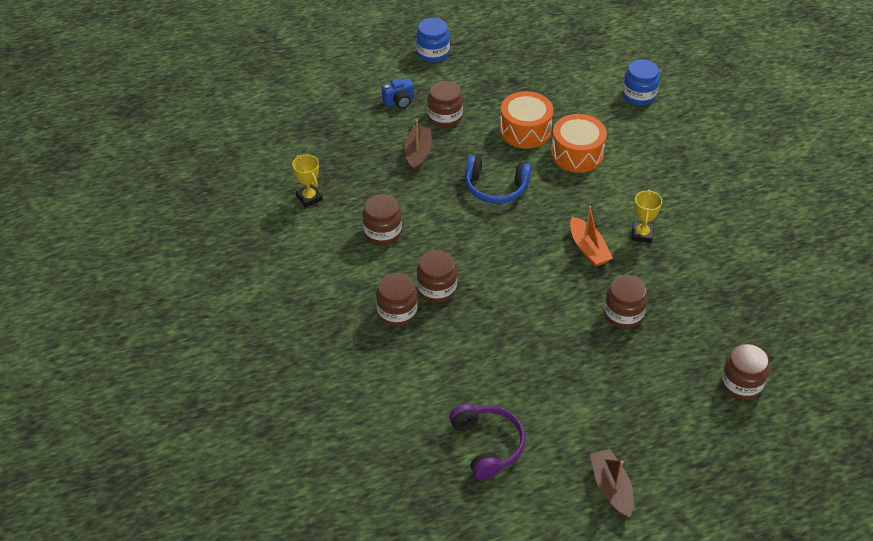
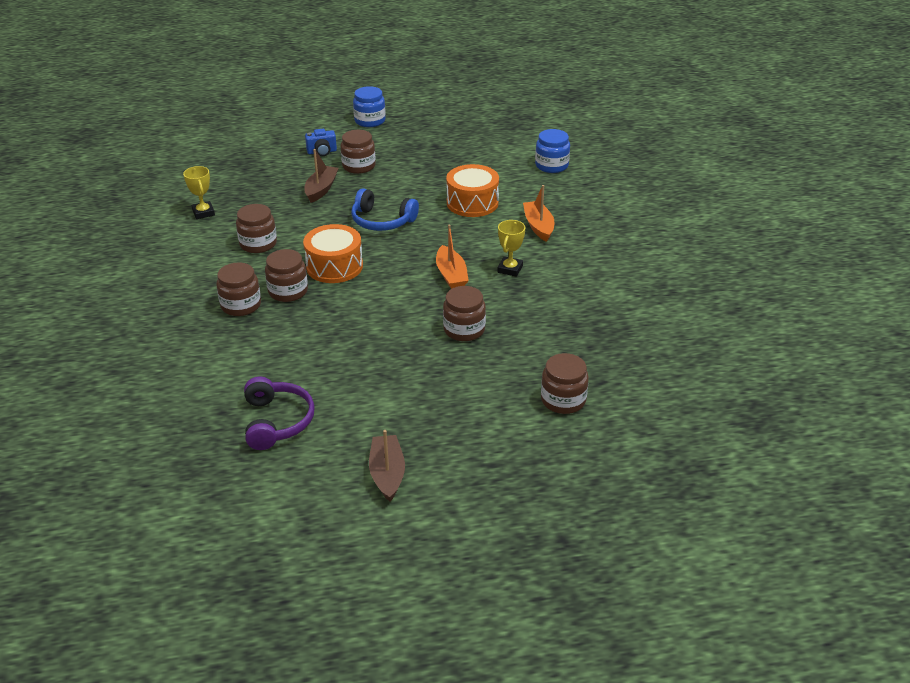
camera: 10 degrees right, 10 degrees down
orange drum [500,91,553,149] -> orange drum moved to [303,224,363,283]
none -> orange boat [523,185,554,242]

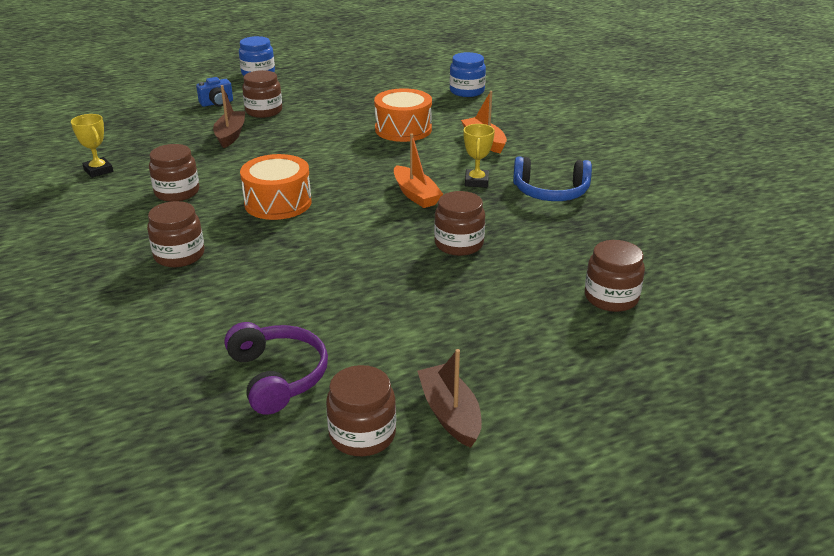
camera: 15 degrees left, 5 degrees down
brown jar [265,249,308,302] -> brown jar moved to [326,365,396,456]
blue headphones [351,188,419,231] -> blue headphones moved to [513,157,592,201]

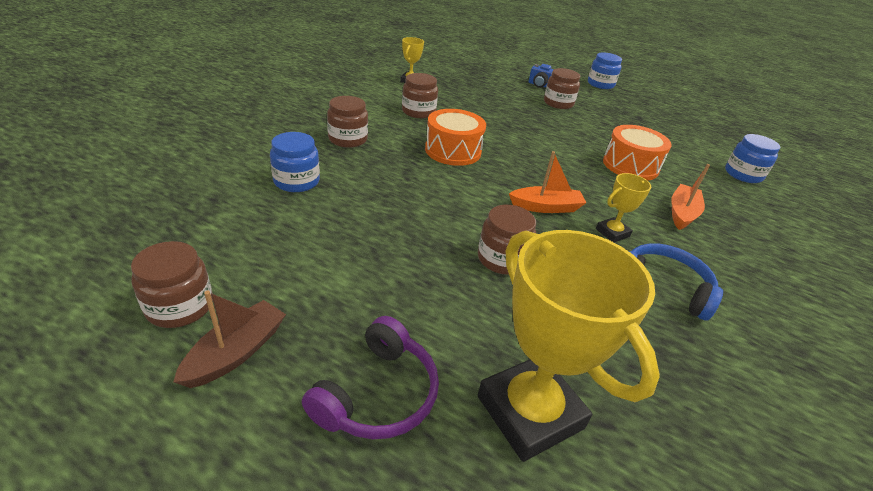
camera: 50 degrees right, 5 degrees up
brown boat [213,85,245,148] -> none
purple headphones [224,322,328,415] -> purple headphones moved to [302,316,439,439]
orange boat [394,133,443,208] -> orange boat turned 120 degrees counterclockwise [509,151,587,213]
blue headphones [513,157,592,201] -> blue headphones turned 150 degrees clockwise [629,243,723,321]
brown jar [585,240,645,312] -> yellow trophy [478,230,660,462]
none -> blue jar [270,132,320,192]

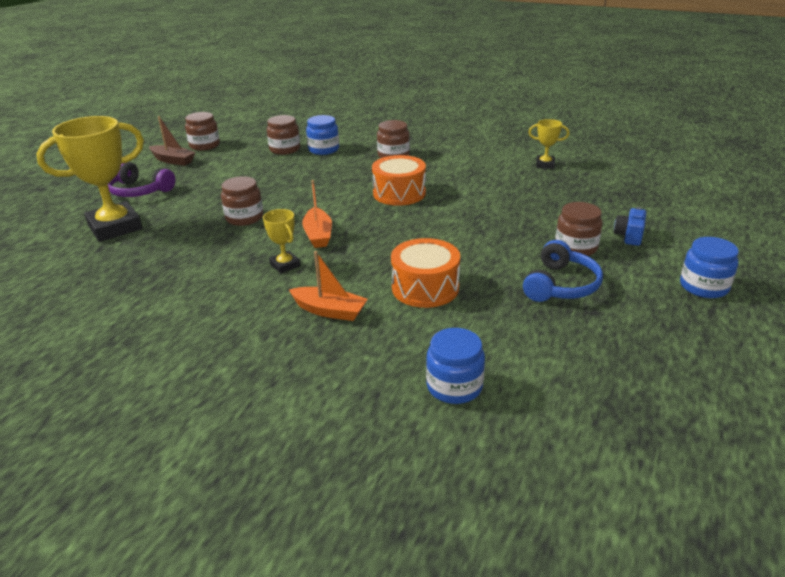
camera: 90 degrees right, 5 degrees down
brown jar [402,73,438,118] -> brown jar moved to [267,115,300,155]
blue headphones [629,243,723,321] -> blue headphones moved to [523,240,603,302]

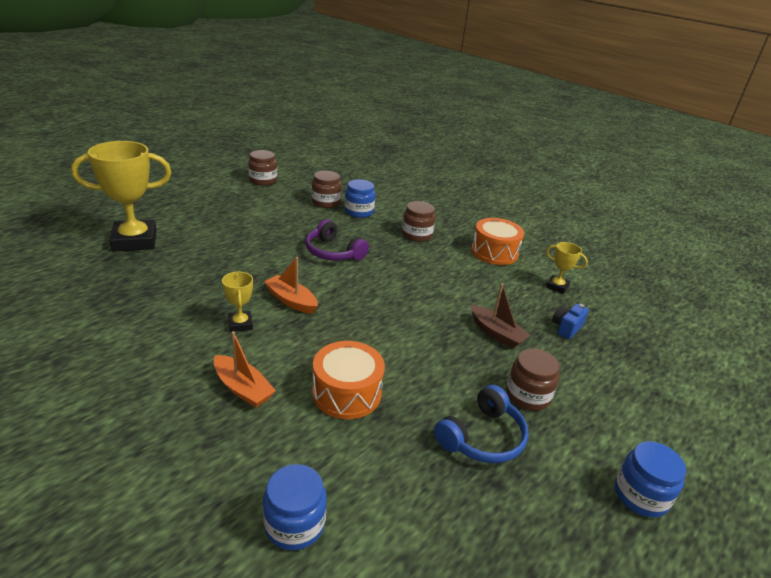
camera: 15 degrees right, 0 degrees up
purple headphones [108,162,175,197] -> purple headphones moved to [305,219,369,260]
brown boat [149,116,195,166] -> brown boat moved to [471,283,531,348]
brown jar [221,176,263,226] -> none
orange boat [302,180,332,248] -> orange boat turned 120 degrees clockwise [264,257,318,314]
orange drum [372,155,426,206] -> orange drum moved to [471,218,524,265]
blue camera [614,207,646,246] -> blue camera moved to [552,304,589,339]

